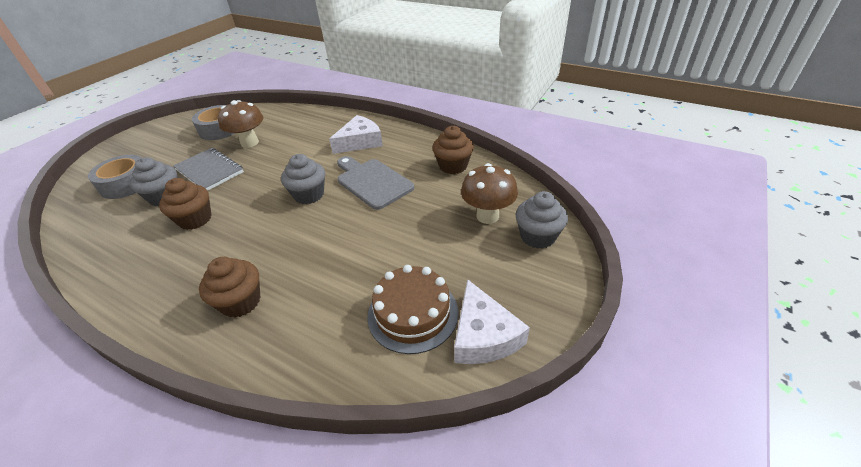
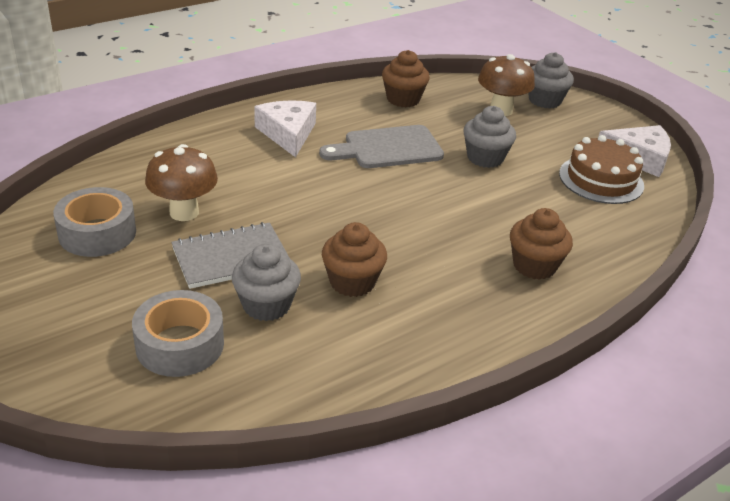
camera: 70 degrees left, 5 degrees down
grey cupcake [281,154,325,204] -> grey cupcake moved to [463,106,516,168]

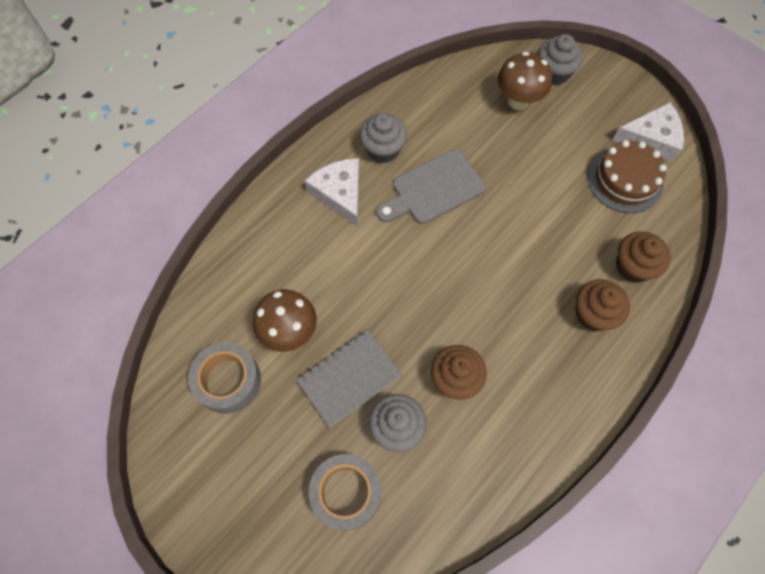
camera: 10 degrees left, 30 degrees up
brown cupcake [382,50,430,107] -> brown cupcake moved to [616,231,671,283]
grey cupcake [463,106,516,168] -> grey cupcake moved to [360,113,407,163]

